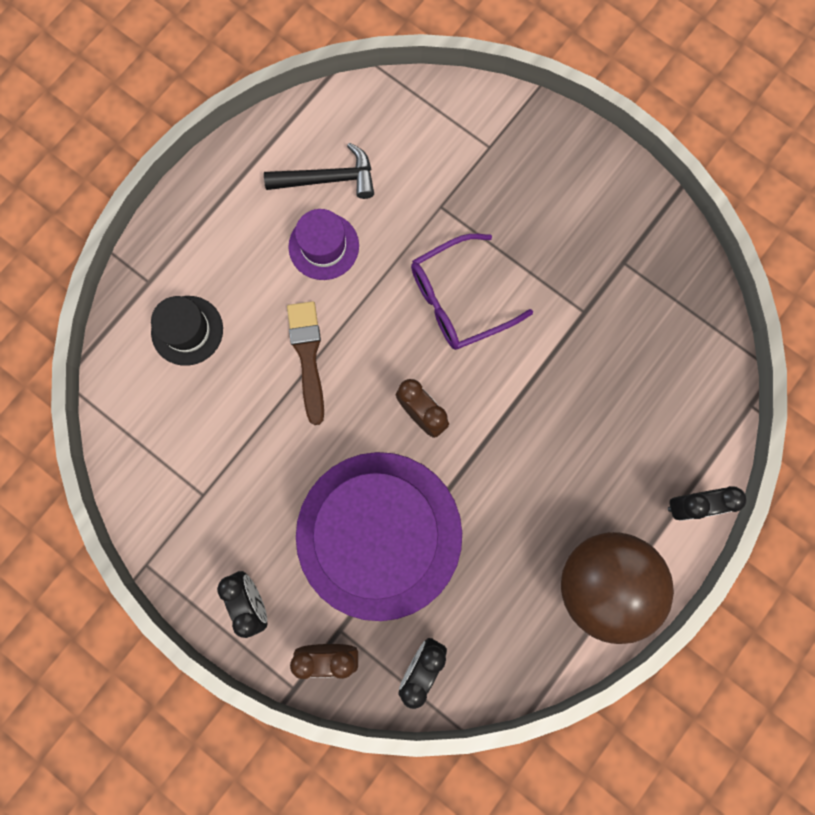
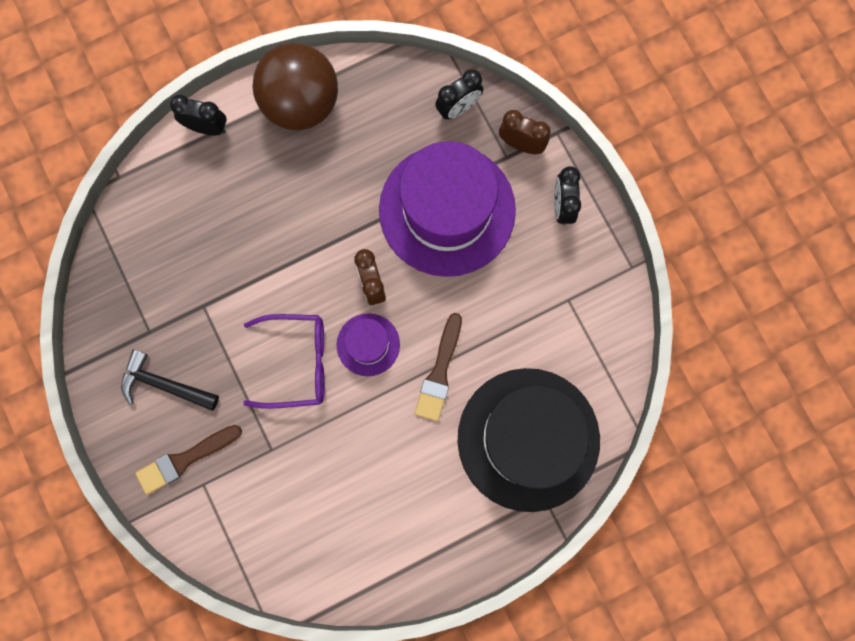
camera: 155 degrees left, 0 degrees up
black hat [151,296,223,366] -> black hat [458,368,600,512], size x2.21
black hammer [264,143,374,199] -> black hammer moved to [121,349,219,411]
purple hat [288,209,359,280] -> purple hat moved to [336,313,400,376]
none -> brown brush [135,425,242,495]

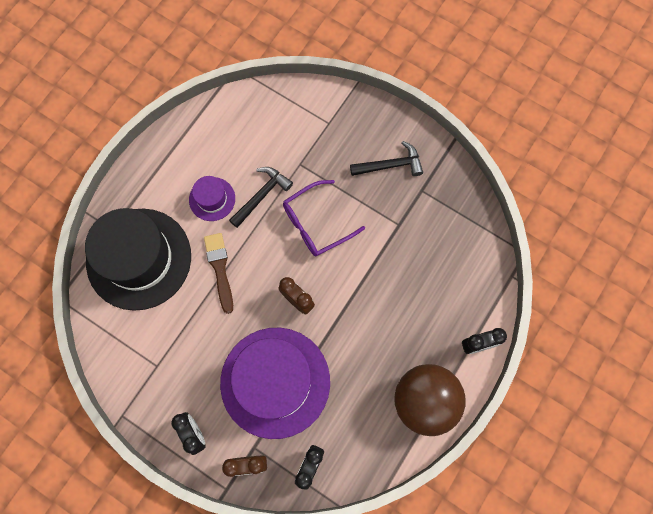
camera: 150 degrees right, 5 degrees down
brown brush [135,425,242,495] -> none
purple hat [336,313,400,376] -> purple hat moved to [189,176,235,221]
none -> black hammer [229,167,293,228]

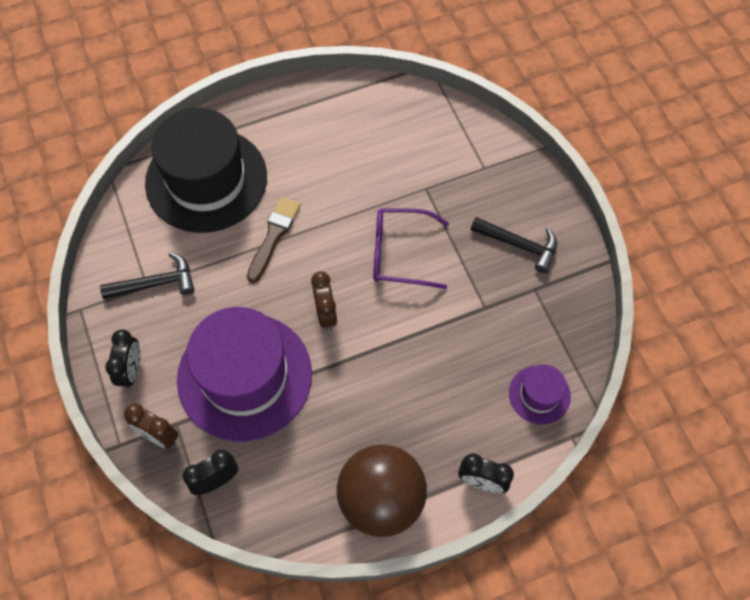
camera: 35 degrees right, 10 degrees down
purple hat [189,176,235,221] -> purple hat moved to [509,364,571,424]
black hammer [229,167,293,228] -> black hammer moved to [100,252,195,299]

